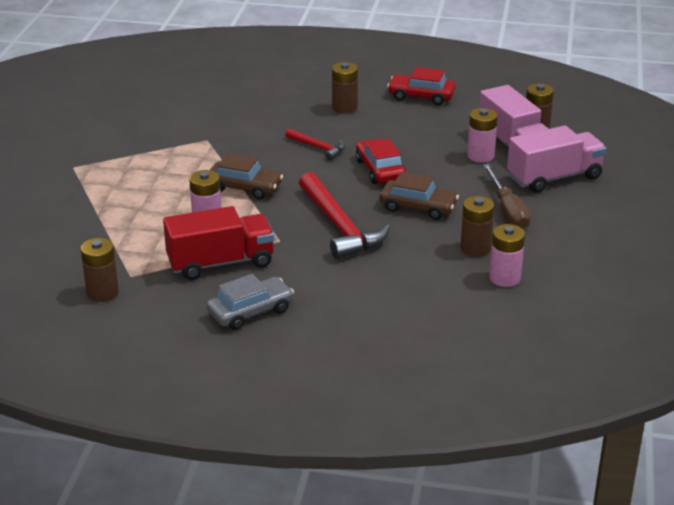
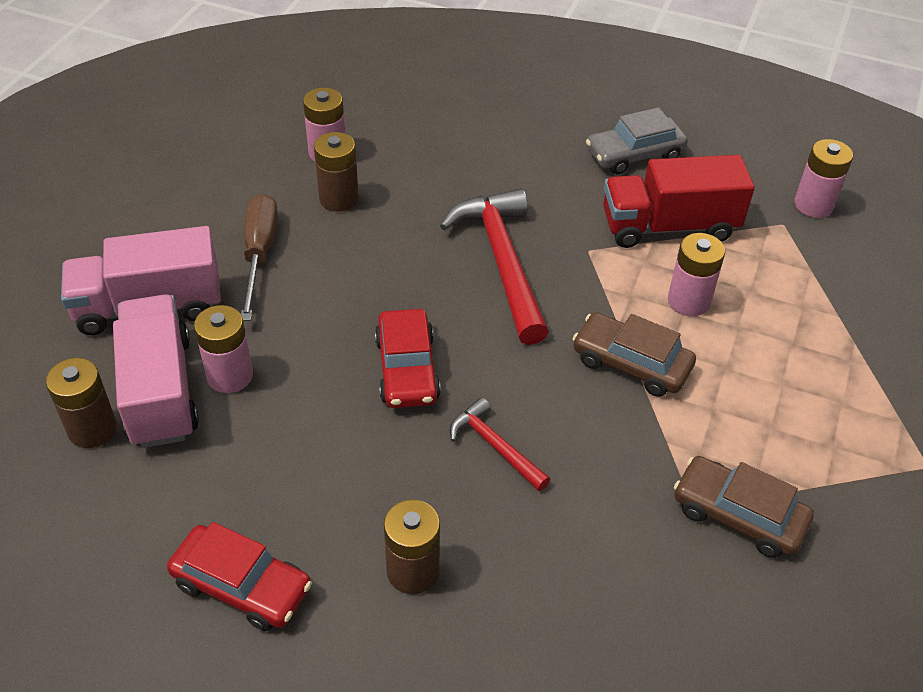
camera: 170 degrees left, 15 degrees up
brown battery [81,238,119,302] -> pink battery [794,139,853,218]
brown car [380,172,459,220] -> brown car moved to [674,456,814,558]

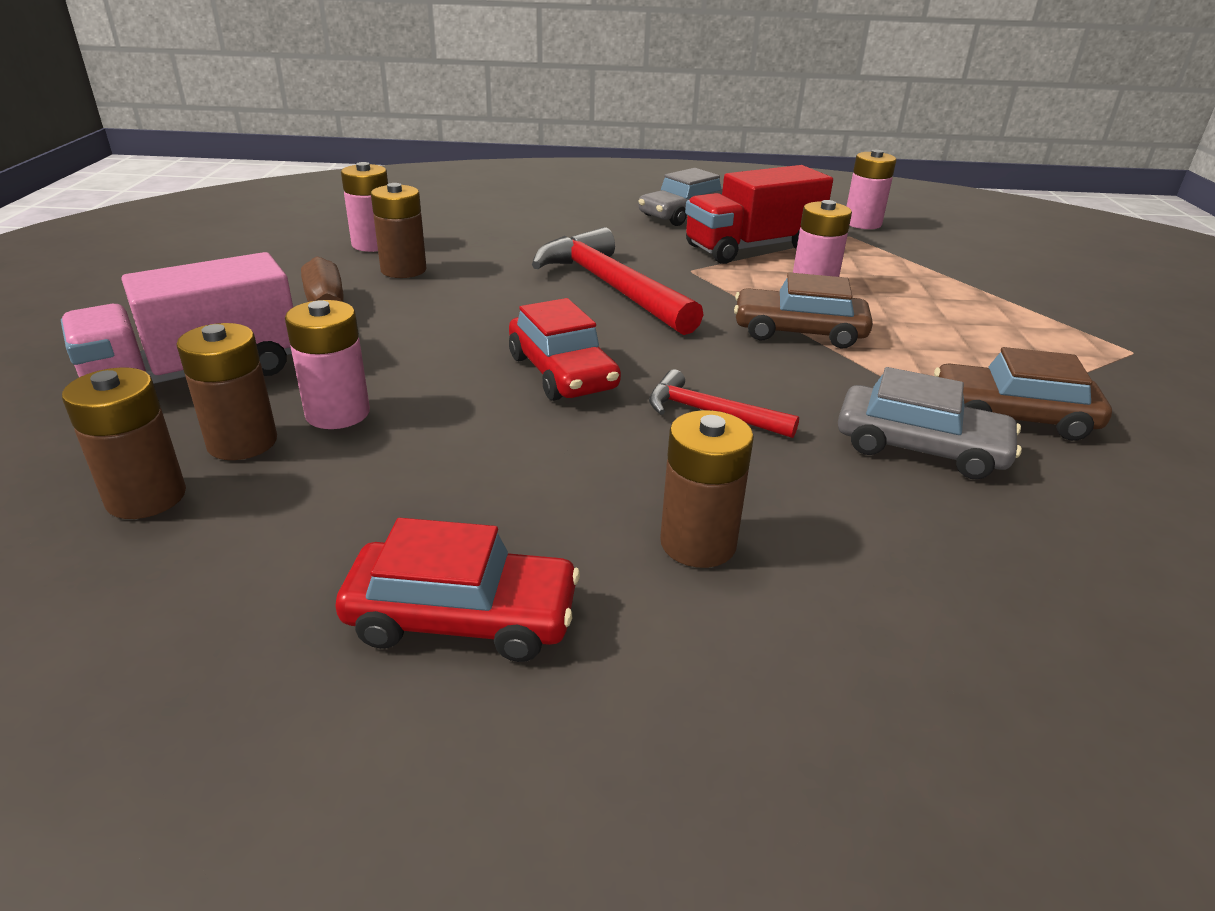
camera: 20 degrees left, 15 degrees down
pink truck [113,294,199,448] -> brown battery [176,323,277,460]
none -> grey car [838,367,1022,480]

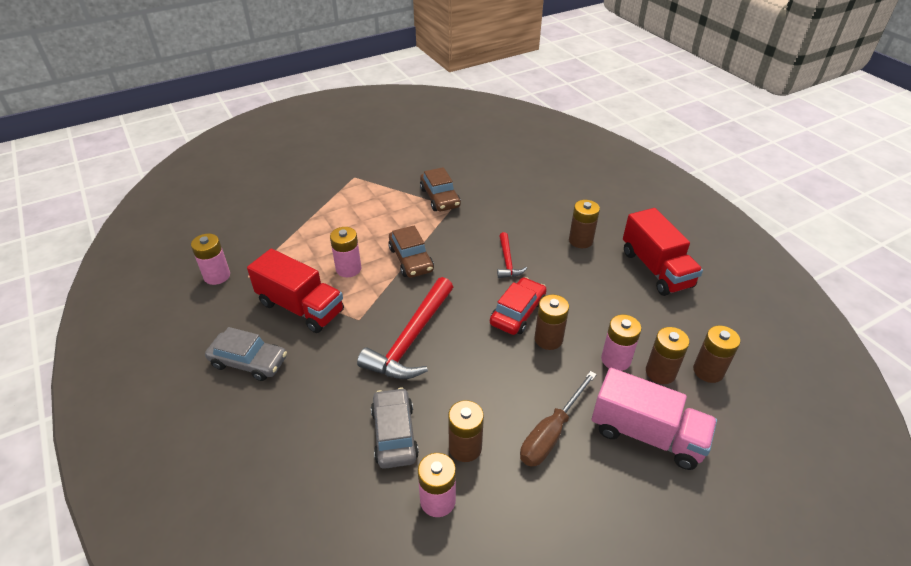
camera: 120 degrees left, 10 degrees up
red car [335,518,580,662] -> red truck [623,208,703,296]
grey car [838,367,1022,480] -> grey car moved to [371,388,419,469]
none -> brown battery [534,294,569,350]

